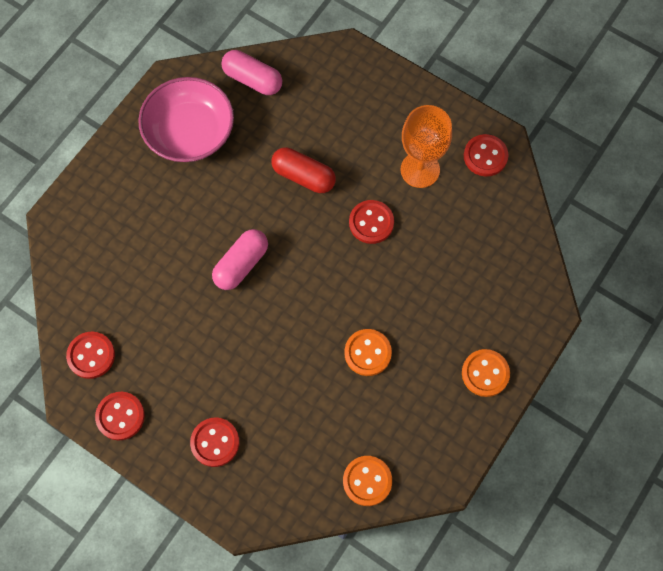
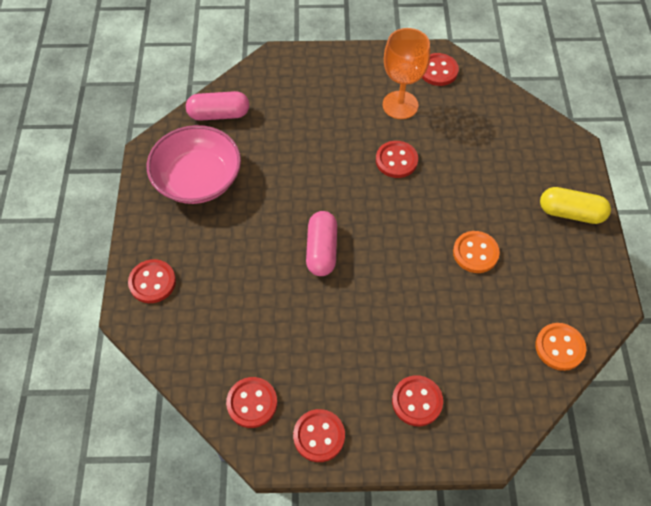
camera: 35 degrees left, 10 degrees down
red capsule [271,147,336,193] -> none
orange button [462,349,510,397] -> yellow capsule [540,187,611,224]
none -> red button [128,259,176,303]

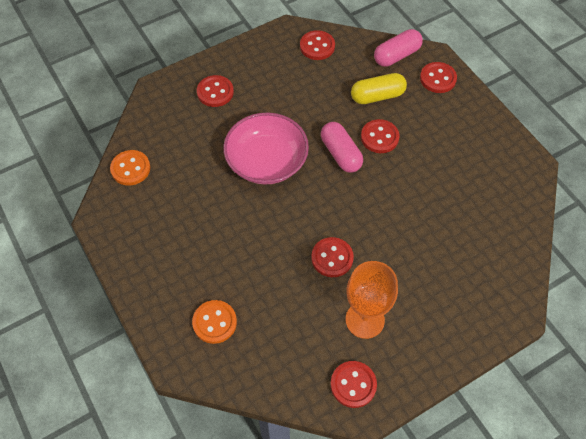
camera: 150 degrees right, 0 degrees up
pink bowl [147,125,241,204] -> pink bowl moved to [223,113,309,185]
pink capsule [186,91,249,121] -> pink capsule moved to [374,29,423,67]
red button [293,409,345,462] -> red button moved to [361,119,400,153]
orange button [453,231,500,273] -> orange button moved to [192,300,237,344]
yellow capsule [540,187,611,224] -> yellow capsule moved to [351,73,407,104]

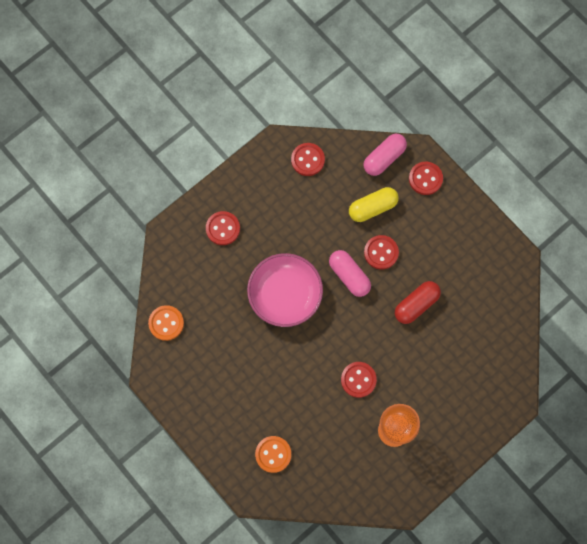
camera: 10 degrees left, 15 degrees up
red button [331,361,377,408] -> none
none -> red capsule [395,281,441,324]

